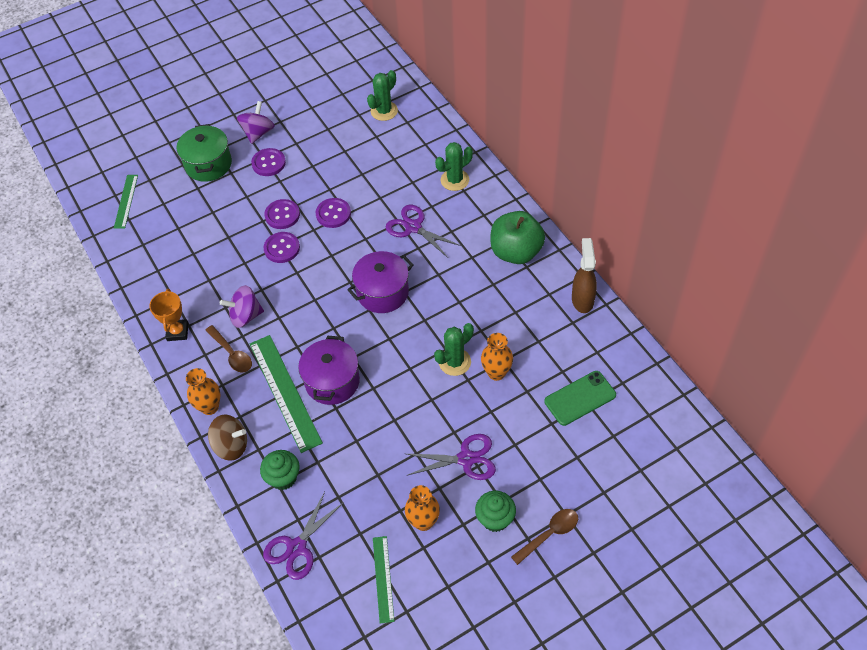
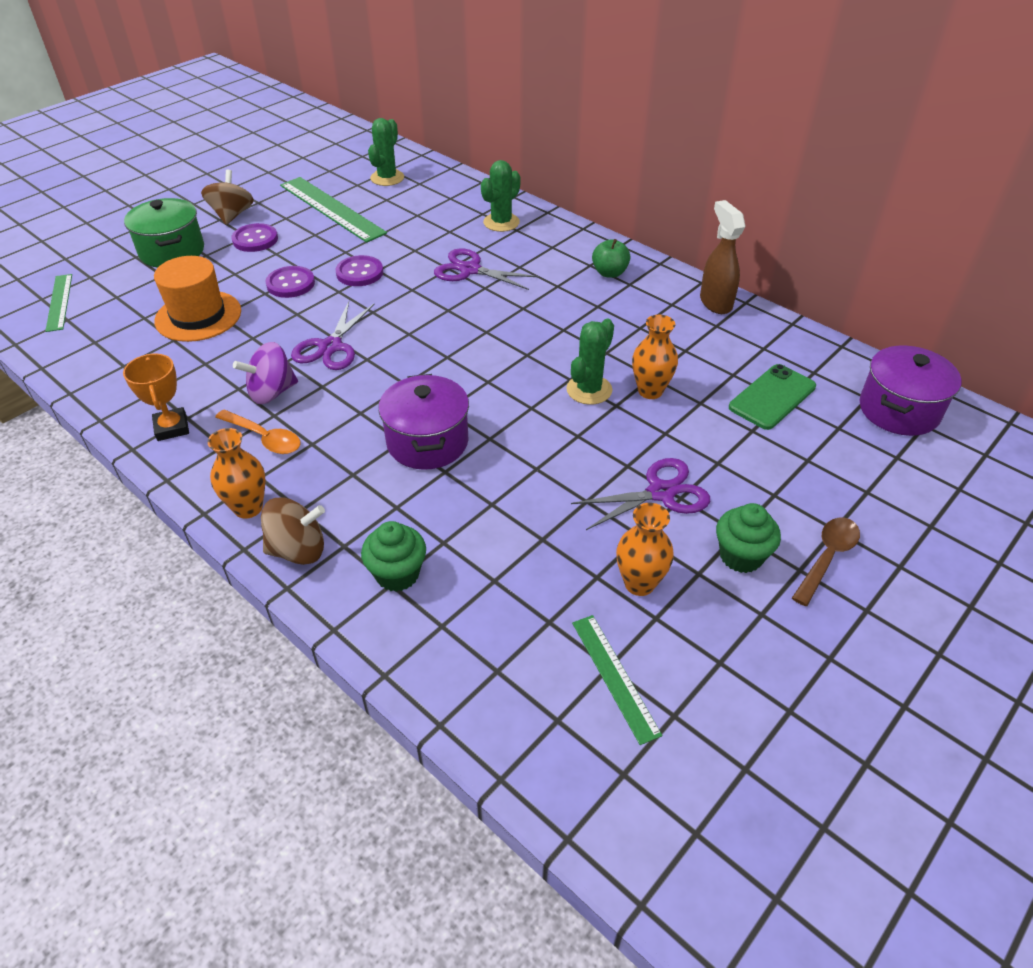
camera: 20 degrees left, 10 degrees down
brown spoon [205,325,252,373] -> orange spoon [215,410,301,454]
purple spinning top [237,101,275,144] -> brown spinning top [201,170,254,225]
green ruler [250,335,323,453] -> green ruler moved to [280,177,387,243]
purple button [263,232,300,263] -> none
purple scissors [263,492,344,580] -> purple scissors moved to [291,301,374,370]
purple pot [347,251,414,313] -> purple pot moved to [859,345,961,436]
green apple [491,211,545,264] -> green apple [592,239,630,278], size x0.54
none -> orange hat [154,256,241,342]

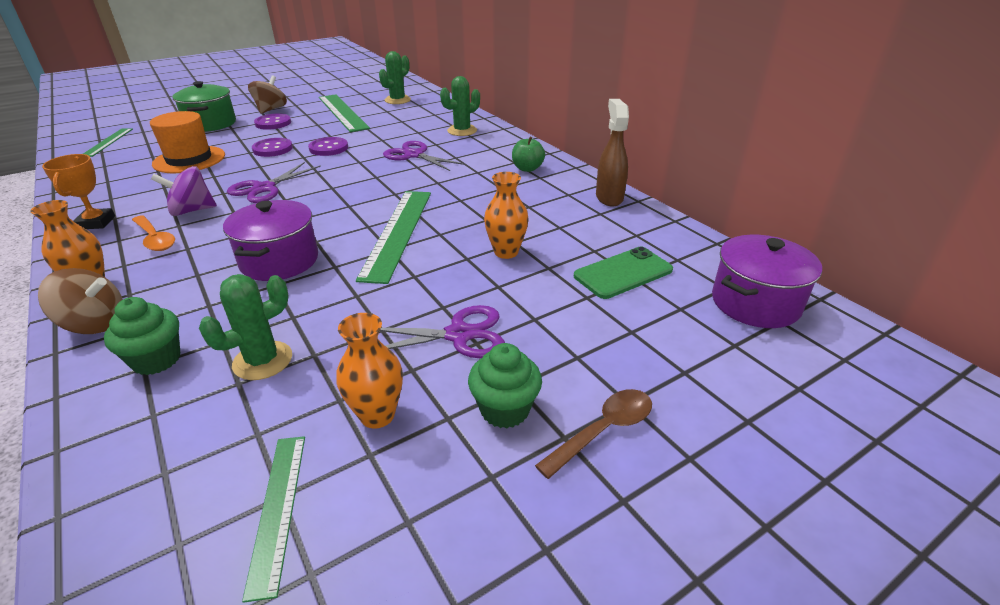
camera: 15 degrees right, 10 degrees down
green cactus [567,319,614,405] -> green cactus moved to [199,274,292,380]
none -> green ruler [356,191,431,284]

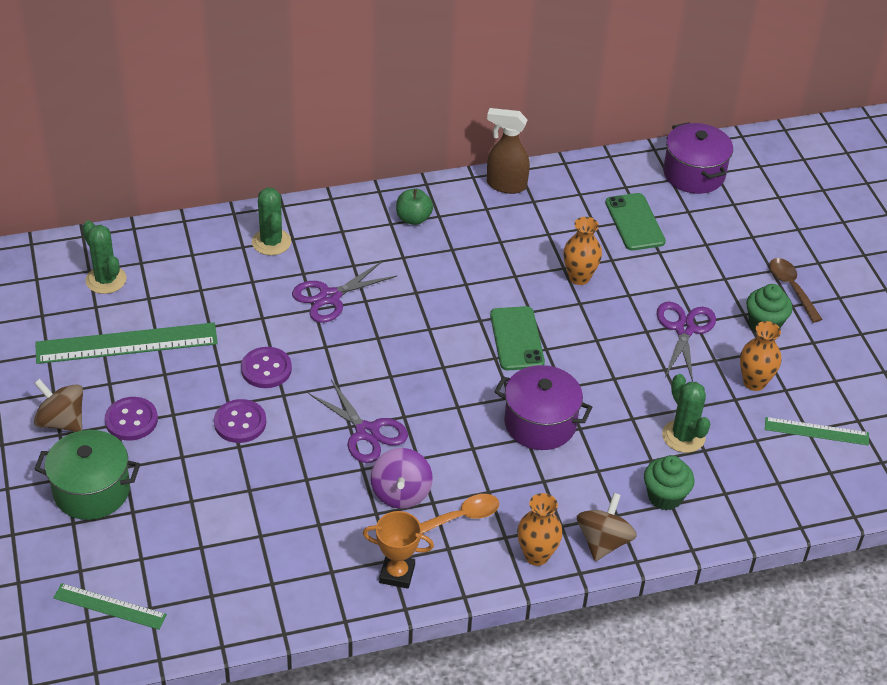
camera: 75 degrees left, 10 degrees up
orange hat [150,111,225,173] -> none
green ruler [356,191,431,284] -> green phone [490,306,545,370]

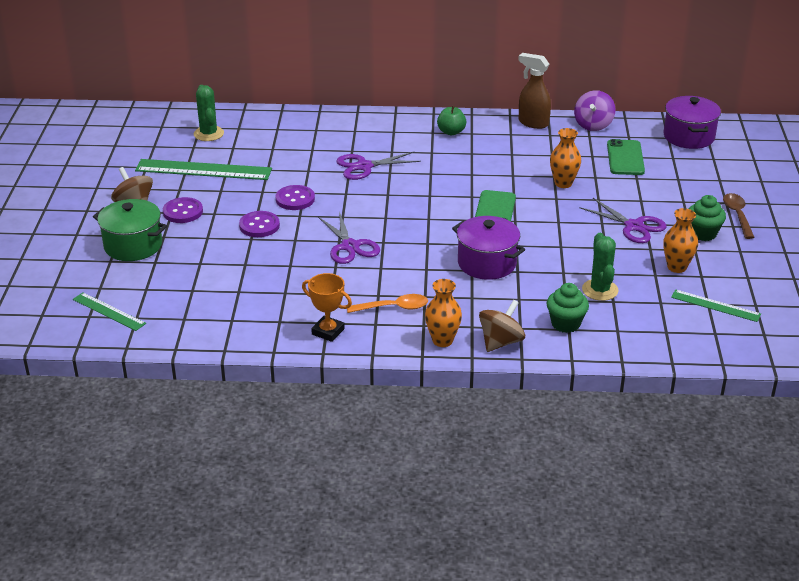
camera: 20 degrees right, 10 degrees down
green cactus [252,188,291,255] -> none
purple spinning top [371,448,433,509] -> purple spinning top moved to [574,90,616,131]
purple scissors [657,302,716,382] -> purple scissors turned 105 degrees clockwise [579,198,667,243]

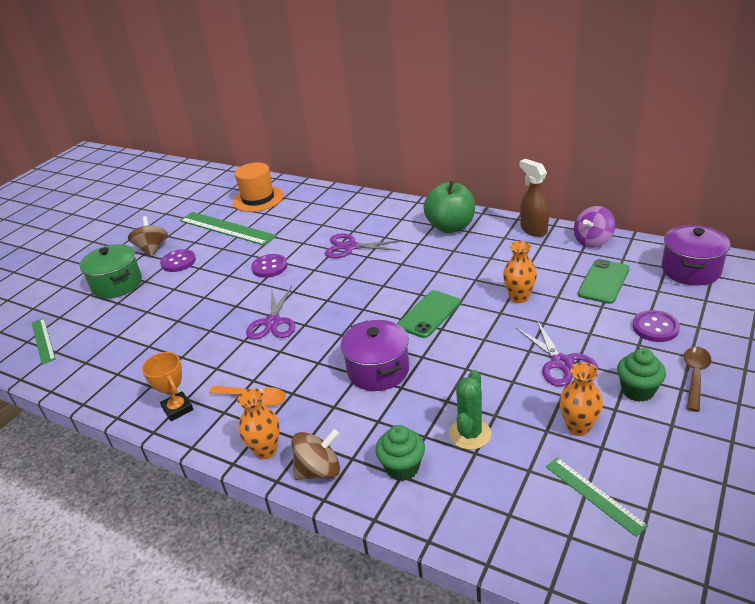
camera: 30 degrees right, 0 degrees up
green cactus [194,85,224,141] -> orange hat [232,162,284,212]
purple button [239,211,280,237] -> purple button moved to [633,310,680,342]
green apple [437,106,466,135] -> green apple [423,180,475,233], size x1.84

